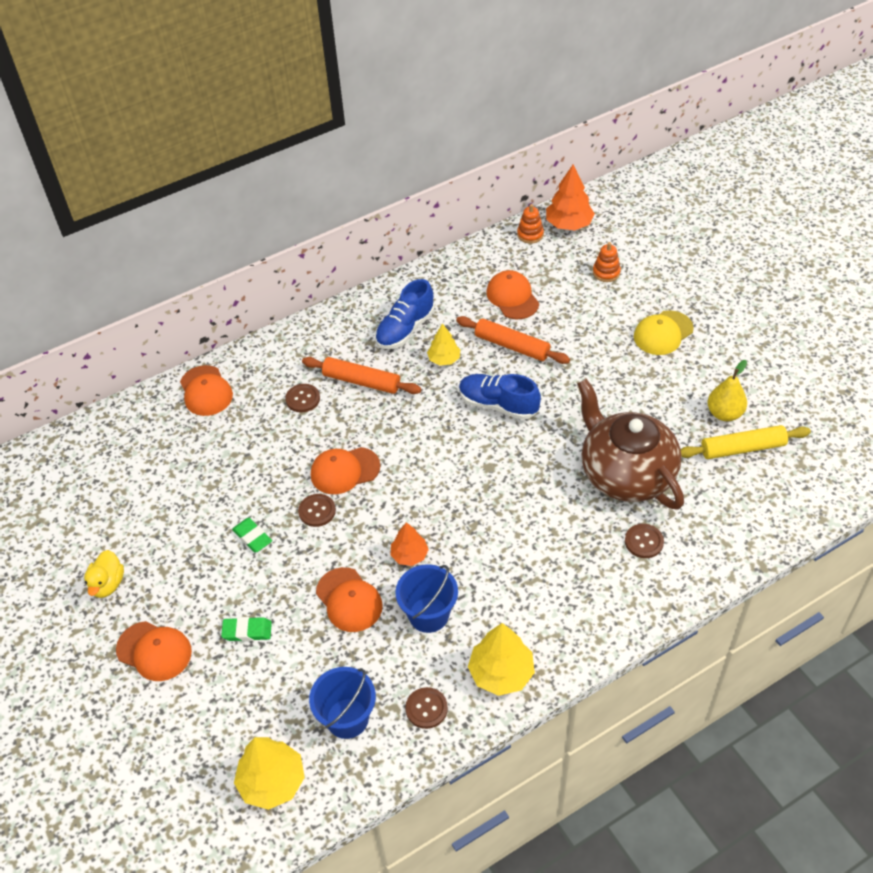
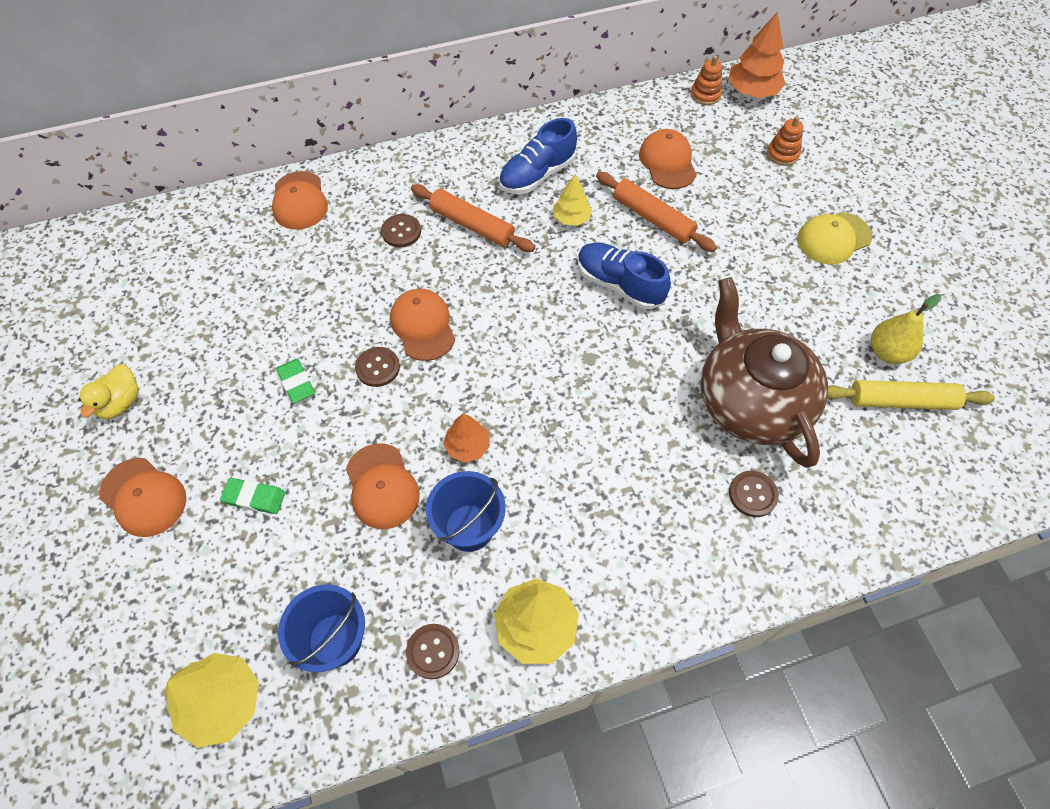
camera: 10 degrees right, 10 degrees up
orange cap [311,447,380,494] -> orange cap turned 75 degrees clockwise [390,289,455,361]

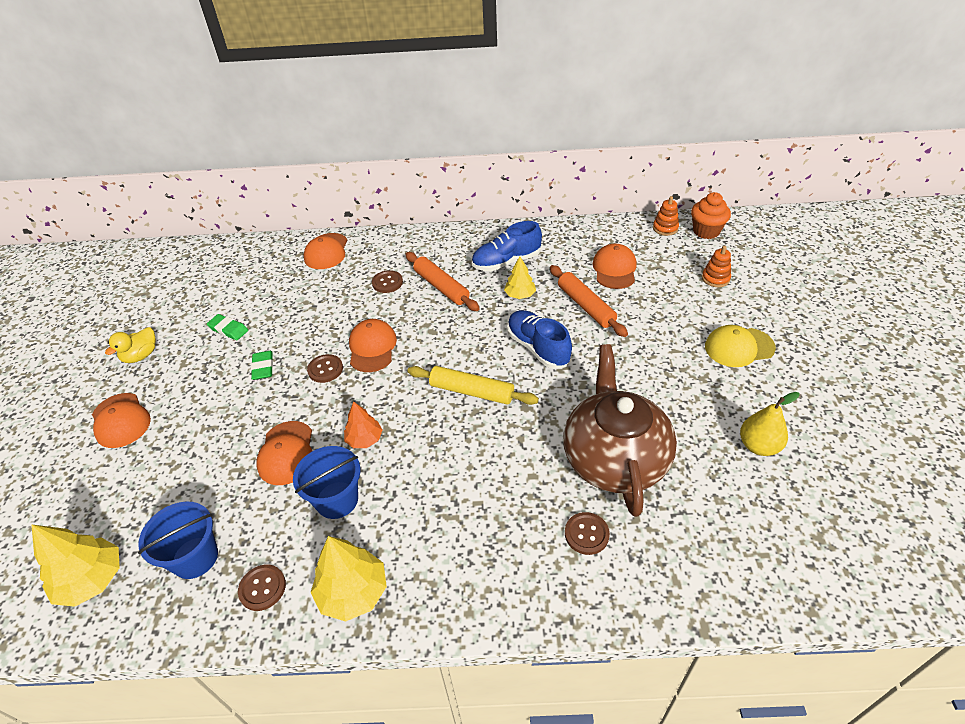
camera: 20 degrees right, 15 degrees down
green eraser [220,478,285,514] -> green eraser moved to [207,314,248,340]
orange tree [728,12,786,98] -> orange cupcake [691,192,731,239]
yellow rolling pin [828,380,995,410] -> yellow rolling pin moved to [407,366,539,405]

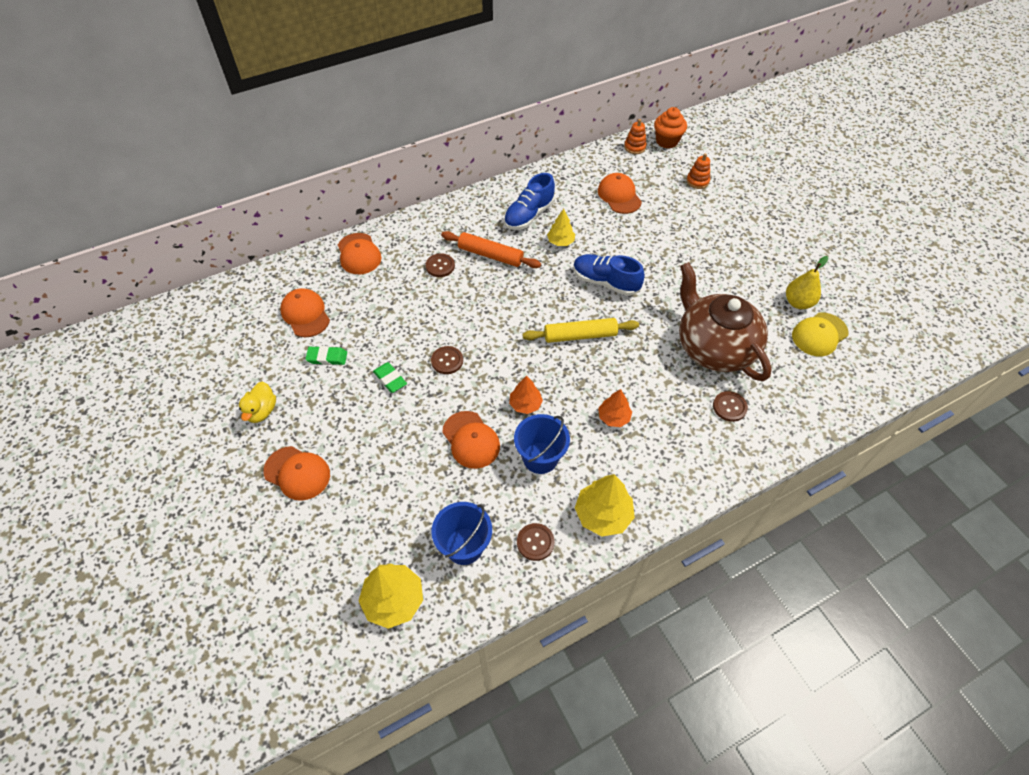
camera: 30 degrees left, 10 degrees up
orange cap [349,319,397,372] -> orange cap moved to [280,288,330,337]
orange rolling pin [550,265,628,337] -> none
yellow cap [705,325,776,367] -> yellow cap moved to [792,313,849,356]
none -> orange tree [598,389,632,427]

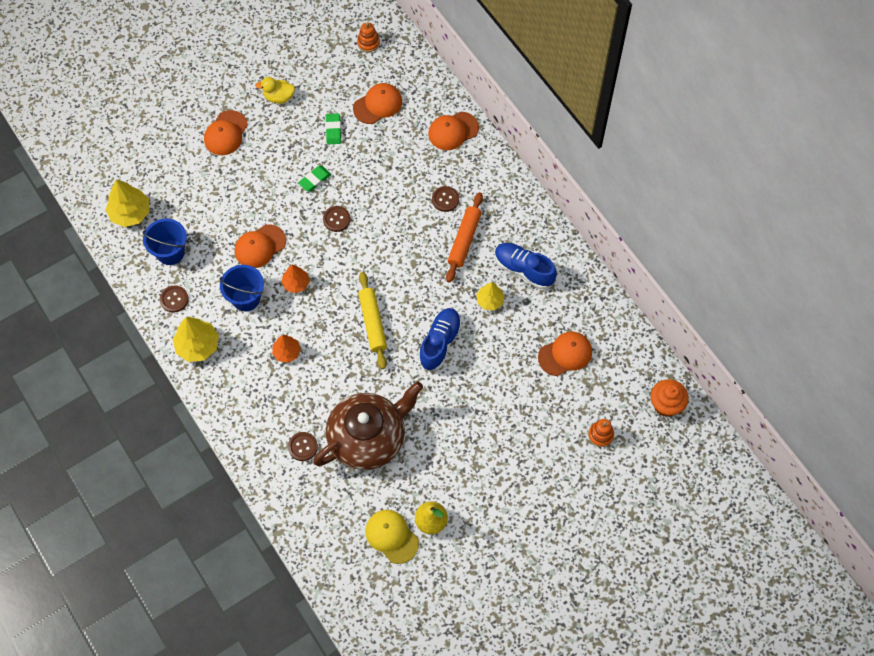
camera: 85 degrees right, 10 degrees up
orange stacking toy [624,119,647,154] -> orange stacking toy moved to [357,22,380,52]

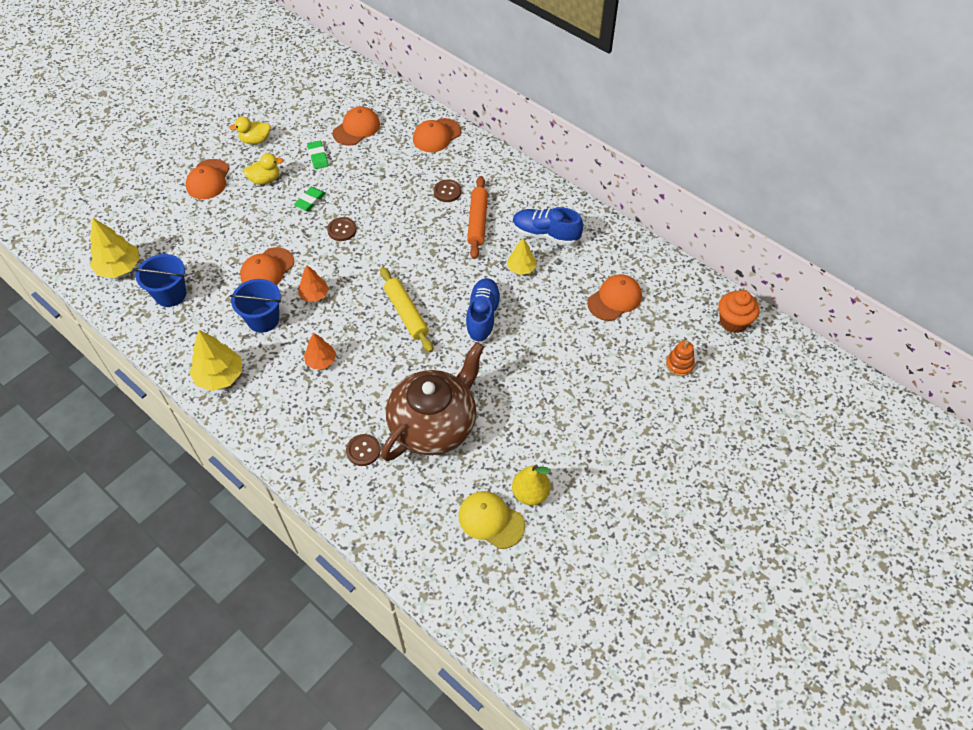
camera: 15 degrees left, 10 degrees down
brown button [160,286,189,313] -> none
orange stacking toy [357,22,380,52] -> none
none -> yellow duck [243,153,283,185]

